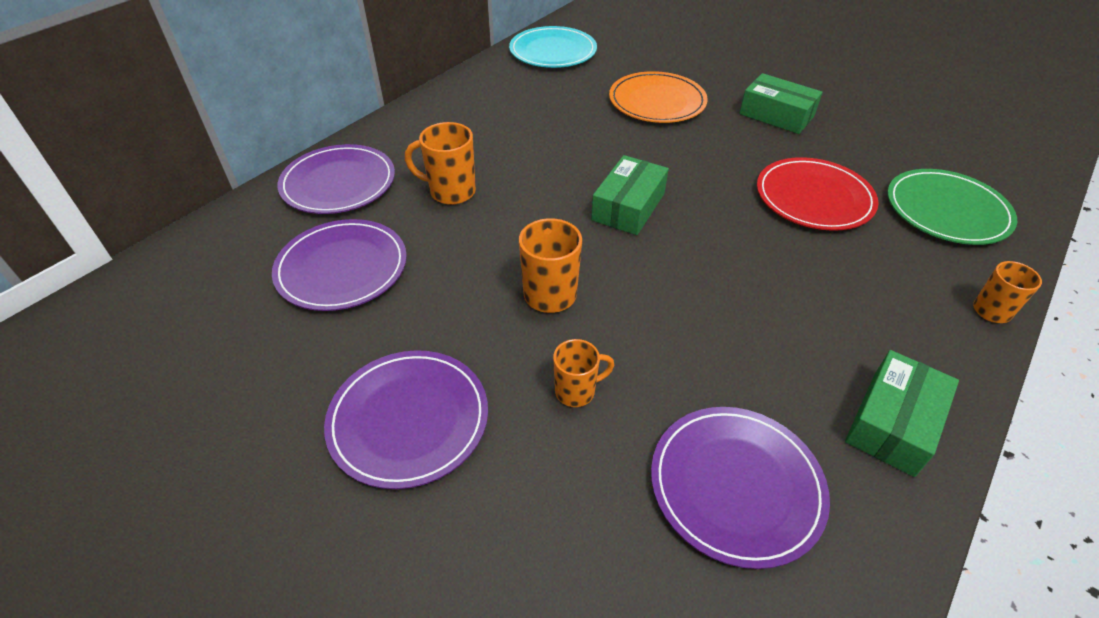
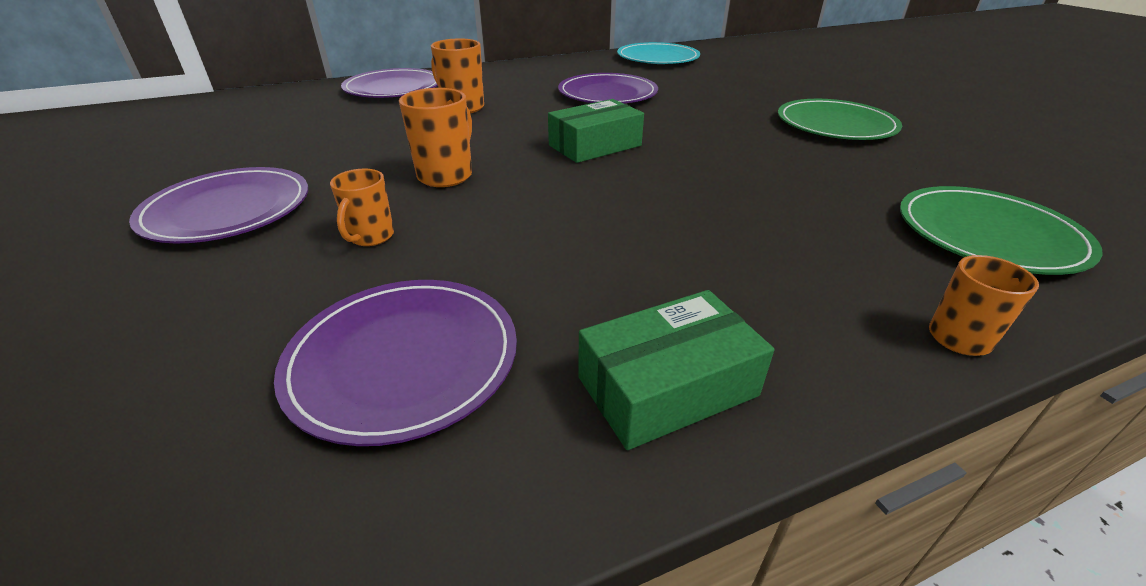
camera: 30 degrees right, 10 degrees down
purple plate [272,219,407,311] -> purple plate moved to [558,73,658,103]
orange mug [553,339,614,407] -> orange mug turned 90 degrees clockwise [330,168,394,246]
orange plate [609,71,708,123] -> none
green box [739,73,823,134] -> green plate [778,99,902,140]
red plate [757,157,879,231] -> none

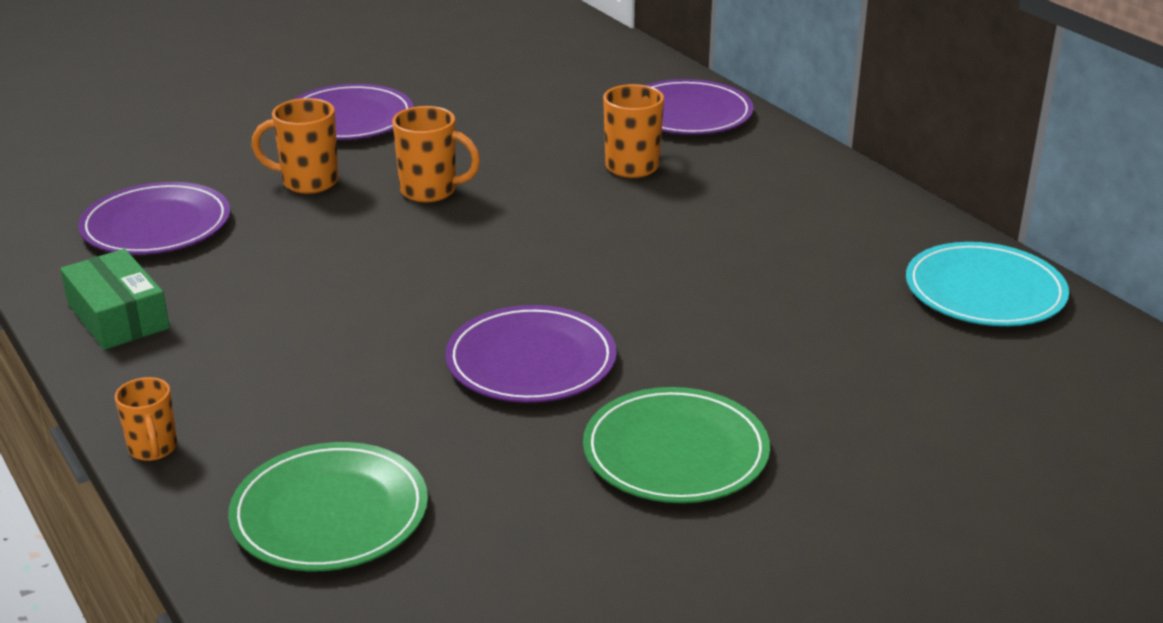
camera: 80 degrees right, 5 degrees down
orange mug [330,168,394,246] -> orange mug [251,98,338,194], size x1.52
green box [548,99,644,163] -> none
purple plate [558,73,658,103] -> purple plate moved to [445,305,617,403]

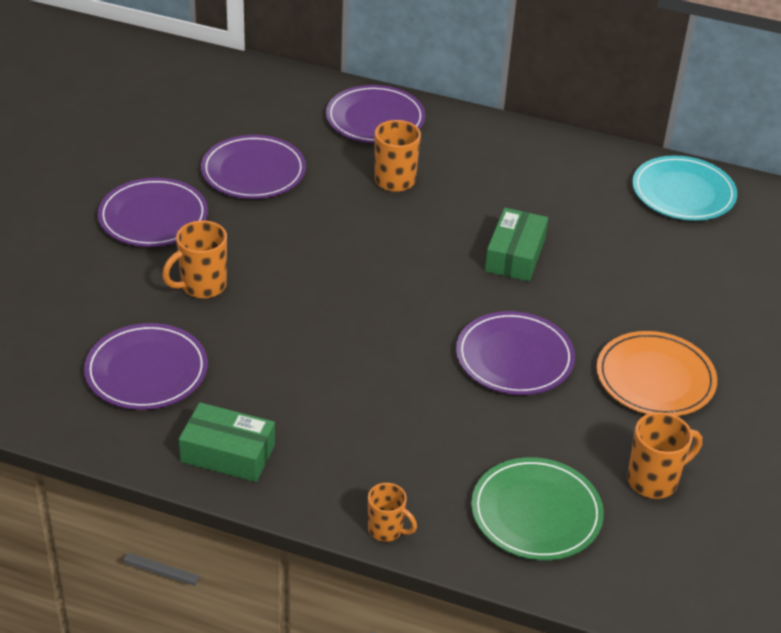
camera: 40 degrees left, 10 degrees up
orange mug [392,106,480,203] -> orange mug moved to [627,412,702,499]
green plate [583,387,770,503] -> orange plate [597,331,717,416]
none -> purple plate [201,135,306,199]
none -> green box [485,208,548,281]

